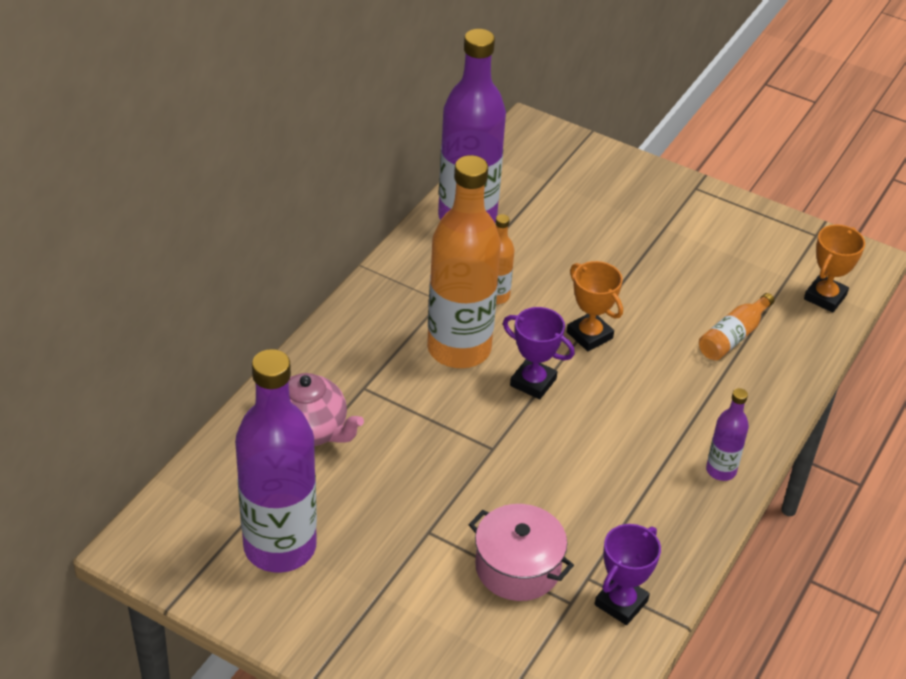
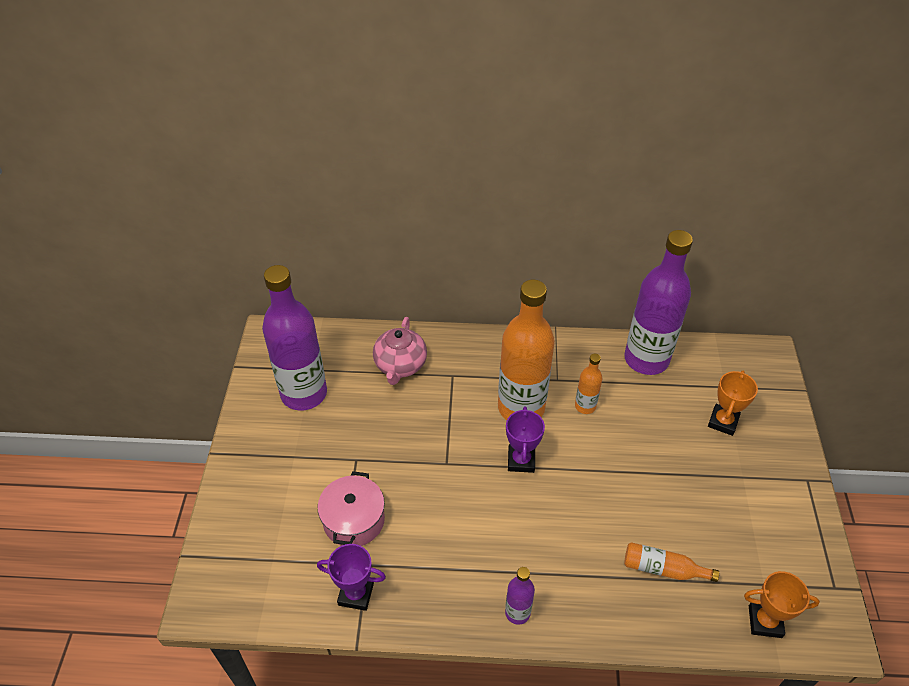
camera: 65 degrees right, 5 degrees up
orange trophy [567,261,623,351] -> orange trophy moved to [708,371,758,436]

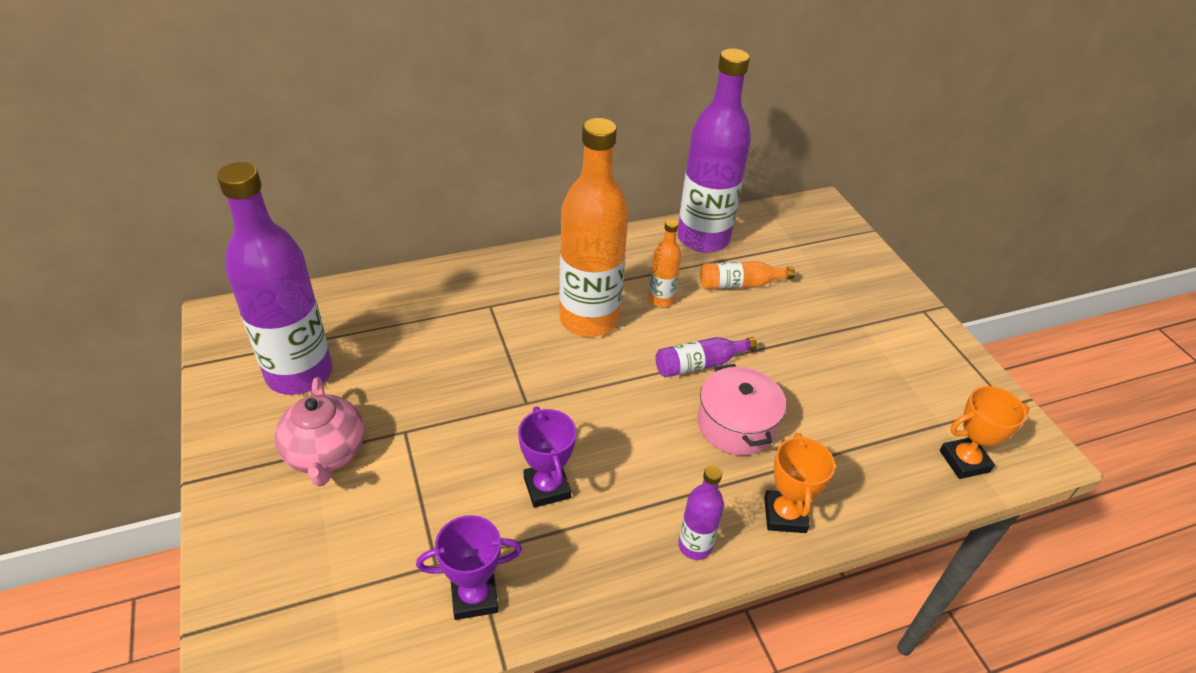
camera: 25 degrees left, 5 degrees down
pink pot [318,471,385,546] -> pink pot moved to [698,364,786,456]
pink teapot [373,317,427,385] -> pink teapot moved to [274,377,365,487]
purple trophy [506,406,545,473] -> purple trophy moved to [518,406,576,508]
orange bottle [624,542,719,582] -> orange bottle moved to [700,261,795,289]
orange trophy [708,371,758,436] -> orange trophy moved to [764,433,835,533]
none -> purple bottle [656,337,757,378]

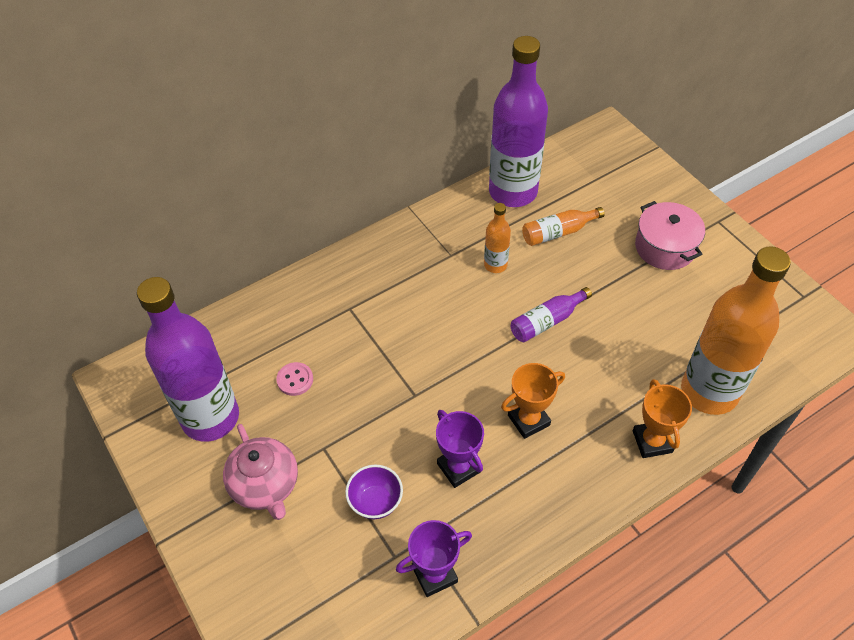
camera: 10 degrees left, 10 degrees up
orange bottle [559,118,629,337] -> orange bottle moved to [681,246,791,415]
purple bottle [678,465,724,560] -> none
pink pot [698,364,786,456] -> pink pot moved to [635,201,705,270]
orange trophy [940,386,1030,479] -> orange trophy moved to [501,363,565,439]
none -> pink button [276,362,313,396]
none -> purple bowl [345,465,403,519]

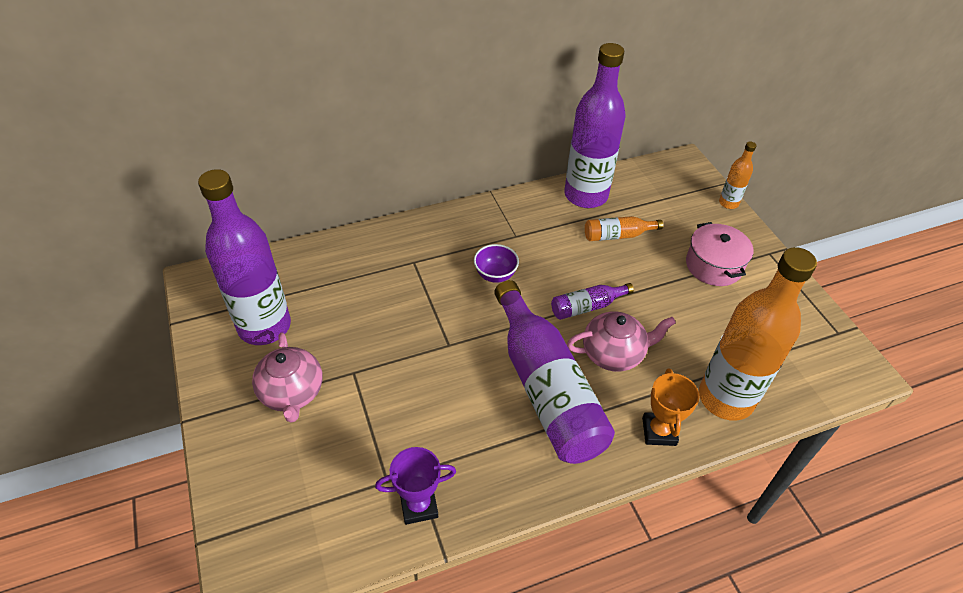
camera: 10 degrees right, 5 degrees down
pink button [276,362,313,396] -> none
purple bowl [345,465,403,519] -> purple bowl moved to [474,244,519,283]
purple trophy [436,410,484,488] -> none
orange bottle [484,203,511,273] -> orange bottle moved to [719,142,756,209]
orange trophy [501,363,565,439] -> purple bottle [494,280,615,464]
none -> pink teapot [567,311,676,372]

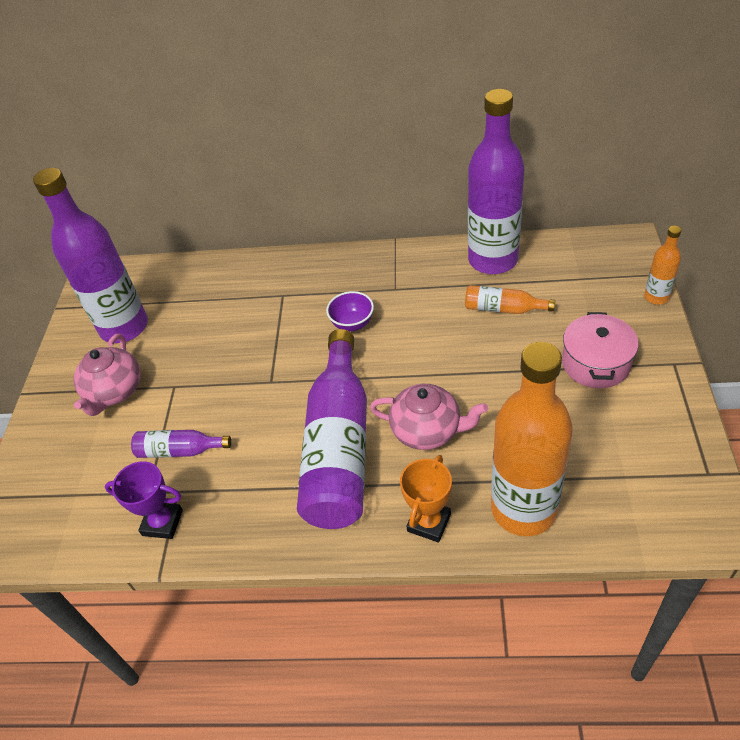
camera: 30 degrees right, 0 degrees up
purple bottle [551,283,634,320] -> purple bottle moved to [131,430,231,458]

